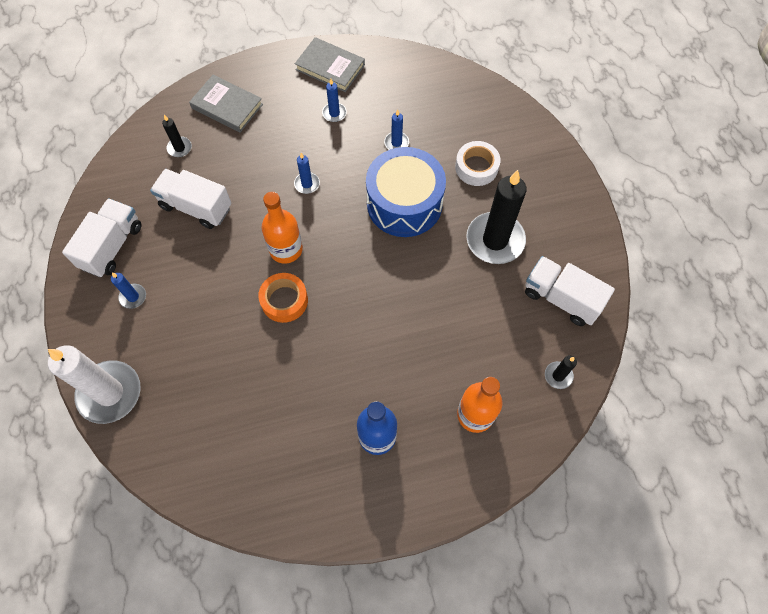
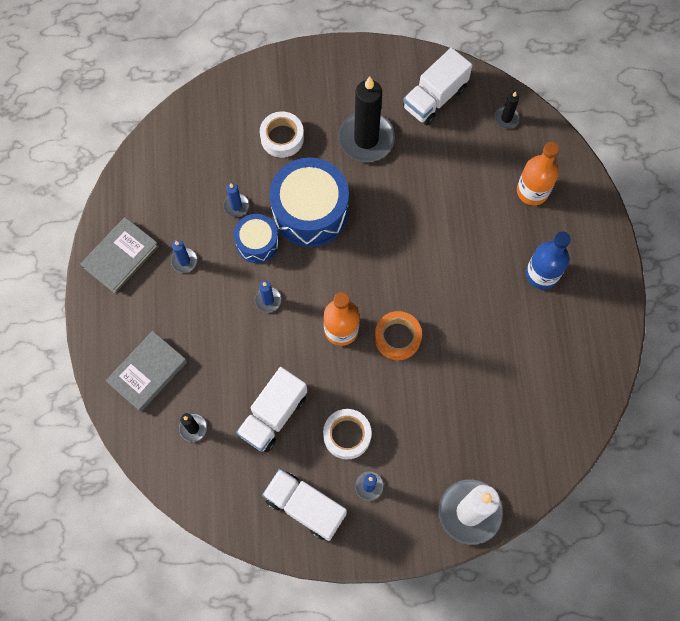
camera: 80 degrees left, 5 degrees up
none -> blue drum [234,214,279,263]
none -> white tape [323,409,372,459]

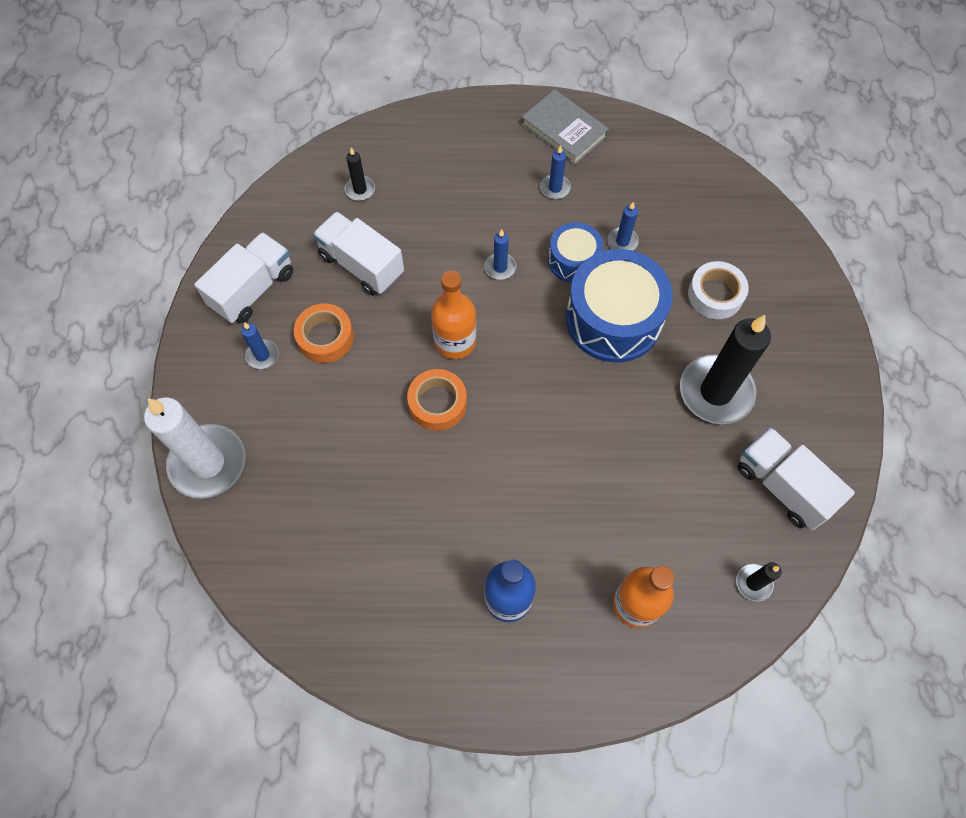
camera: 95 degrees right, 5 degrees down
grey book [106,331,187,412] -> none
white tape [323,409,372,459] -> orange tape [294,304,354,363]

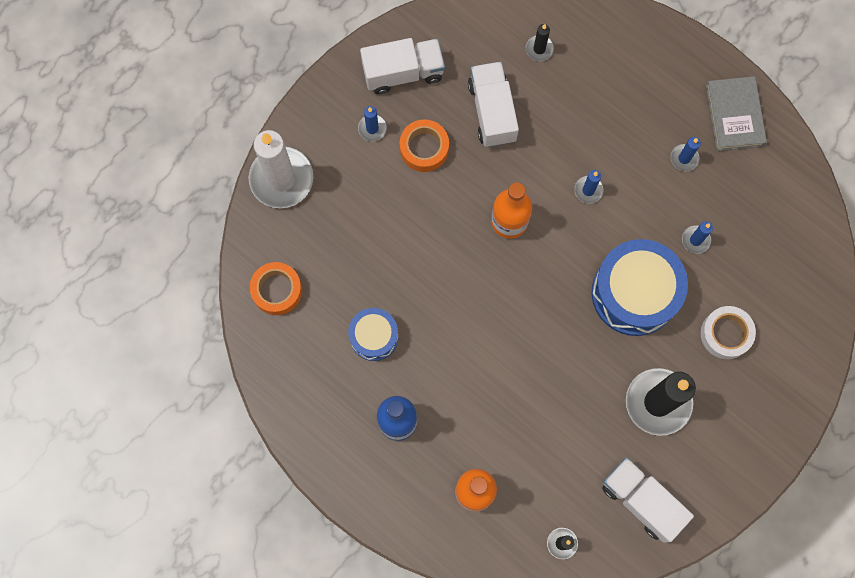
camera: 40 degrees right, 10 degrees up
orange tape [407,369,467,431] -> orange tape moved to [250,262,302,315]
blue drum [548,222,604,283] -> blue drum moved to [348,308,399,361]
white truck [738,427,855,530] -> white truck turned 45 degrees counterclockwise [602,458,694,543]

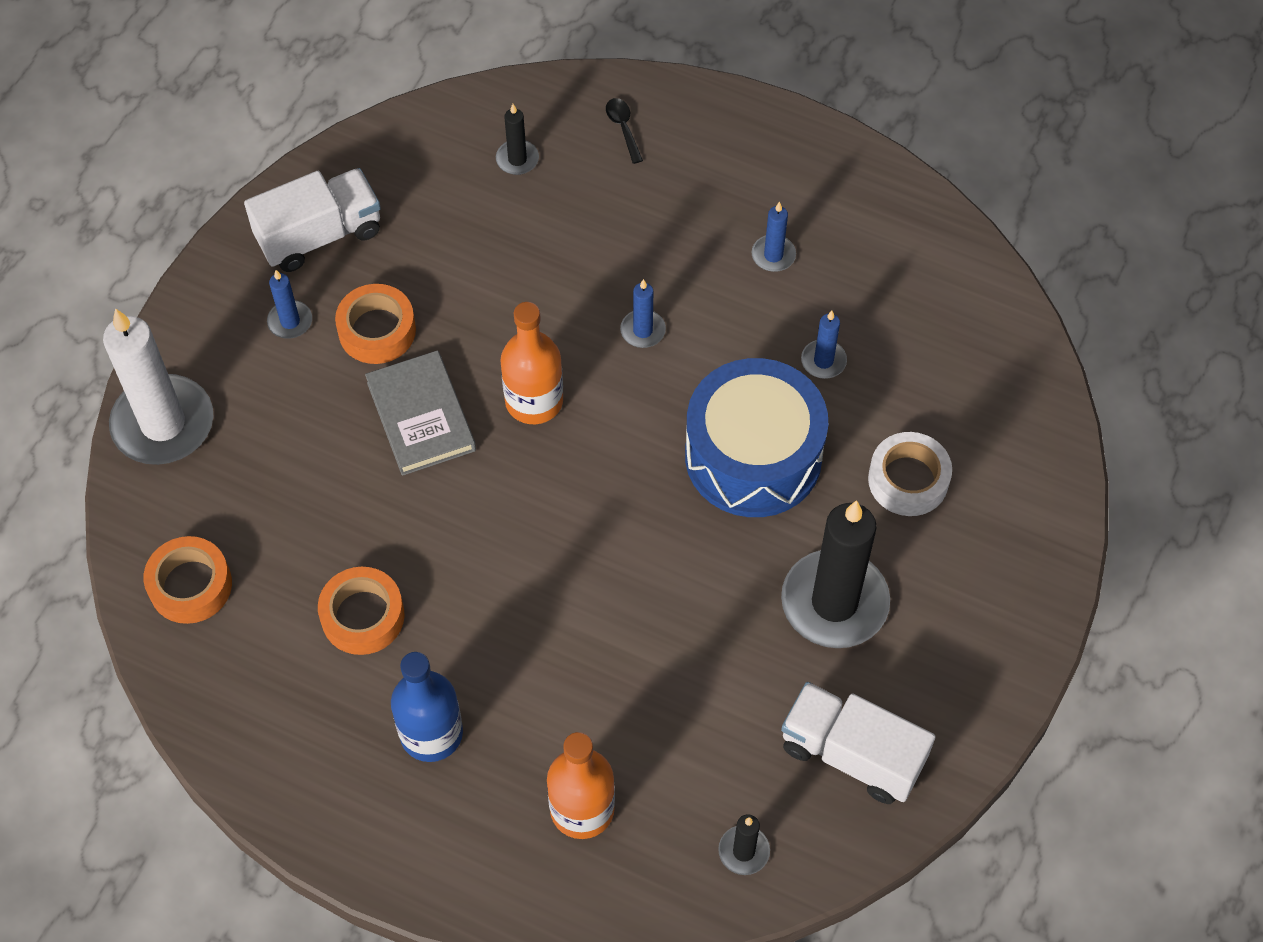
camera: 15 degrees left, 15 degrees down
blue drum [348,308,399,361] -> orange tape [318,567,405,655]
white truck [468,61,519,147] -> none
grey book [706,76,767,151] -> grey book moved to [365,350,476,476]
none -> black spoon [606,98,643,164]

